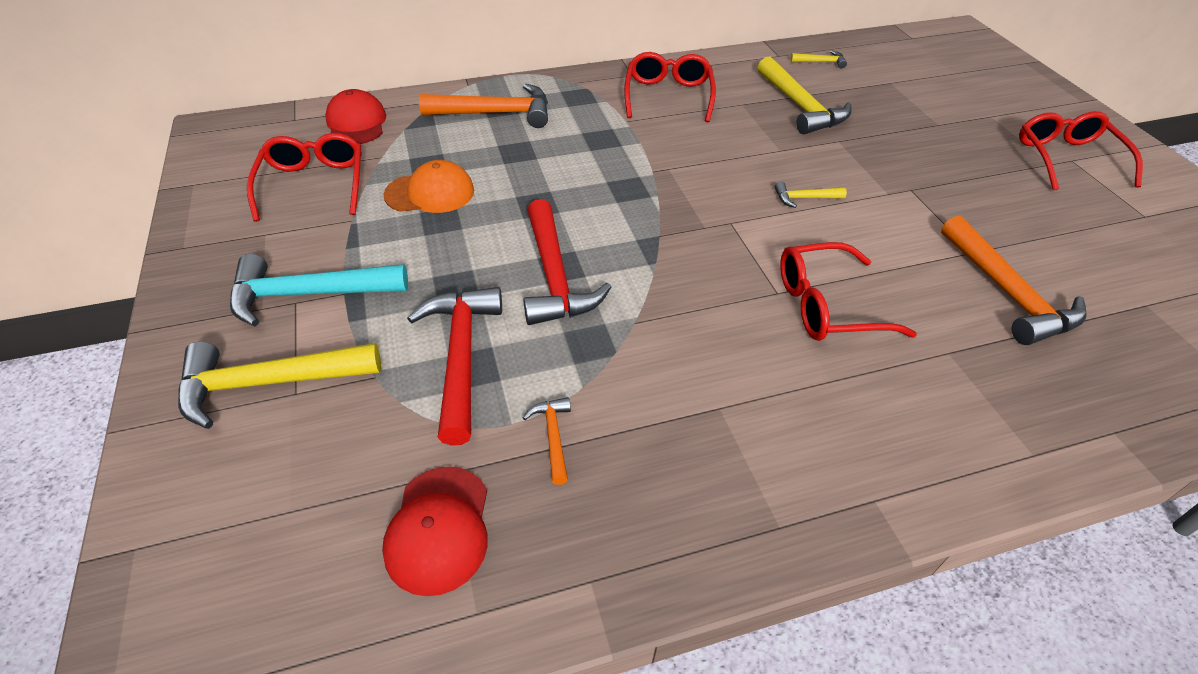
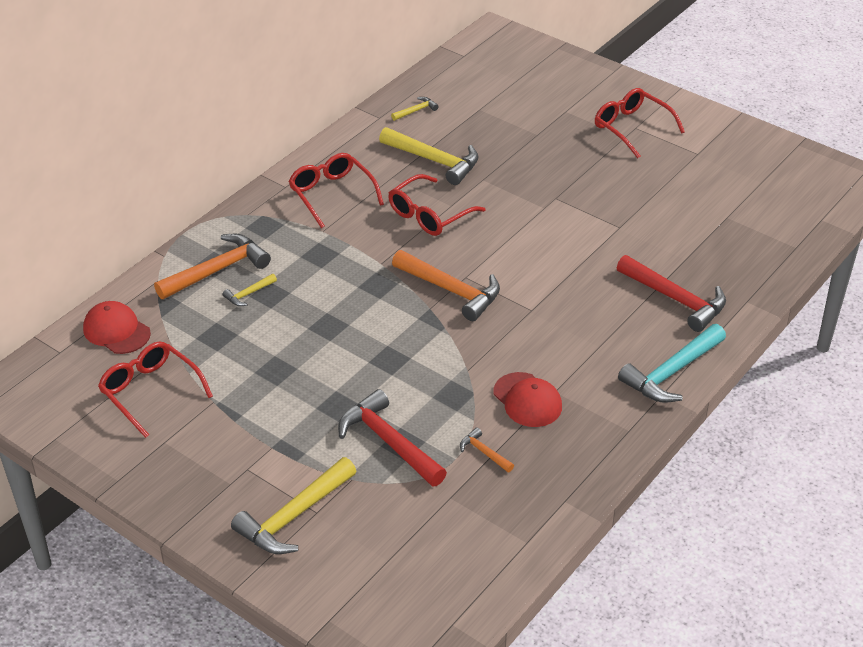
camera: 35 degrees left, 5 degrees down
turquoise hammer [230,254,408,327] -> turquoise hammer moved to [618,324,726,403]
red cap [382,467,488,596] -> red cap moved to [494,372,562,427]
orange cap [384,160,474,213] -> none
red hammer [524,199,611,325] -> red hammer moved to [617,255,726,332]
yellow hammer [774,182,847,208] -> yellow hammer moved to [222,274,277,306]
red glasses [780,242,917,341] -> red glasses moved to [388,174,485,236]
orange hammer [941,216,1087,345] -> orange hammer moved to [392,250,500,321]

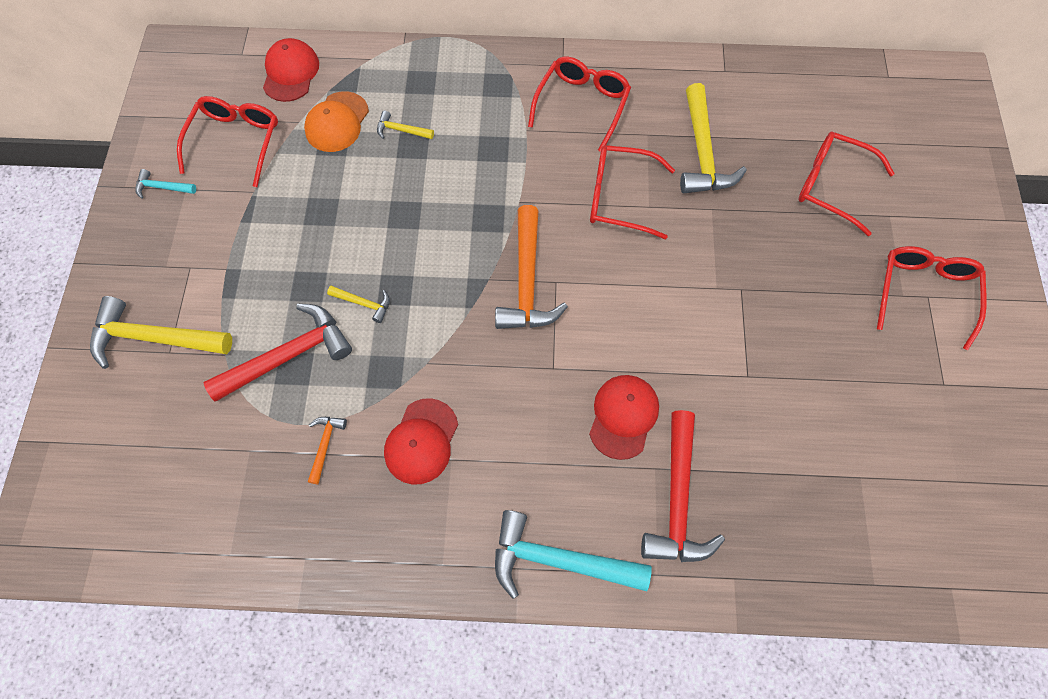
camera: 55 degrees right, 25 degrees up
orange hammer [154,234,271,299] -> none
red hammer [338,389,447,486] -> red hammer turned 45 degrees clockwise [204,304,352,402]
yellow hammer [391,97,439,121] -> yellow hammer moved to [327,286,390,323]
none -> turquoise hammer [135,169,196,199]
none -> orange cap [304,91,369,152]
none -> red cap [589,375,659,460]
none -> red glasses [798,131,895,236]

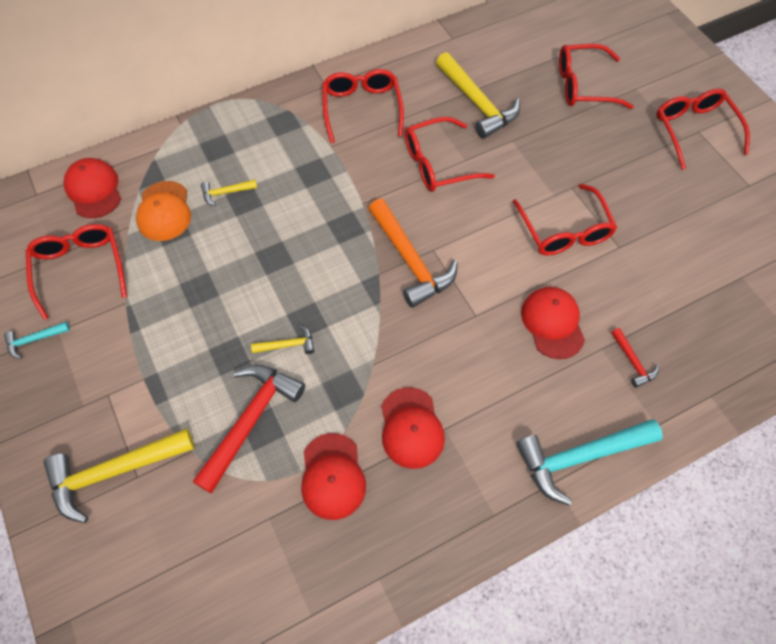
camera: 30 degrees left, 5 degrees down
orange hammer [308,417,347,484] -> red cap [301,433,366,520]
red hammer [641,410,725,562] -> red hammer [611,328,659,388], size x0.47
none -> red glasses [512,184,617,255]

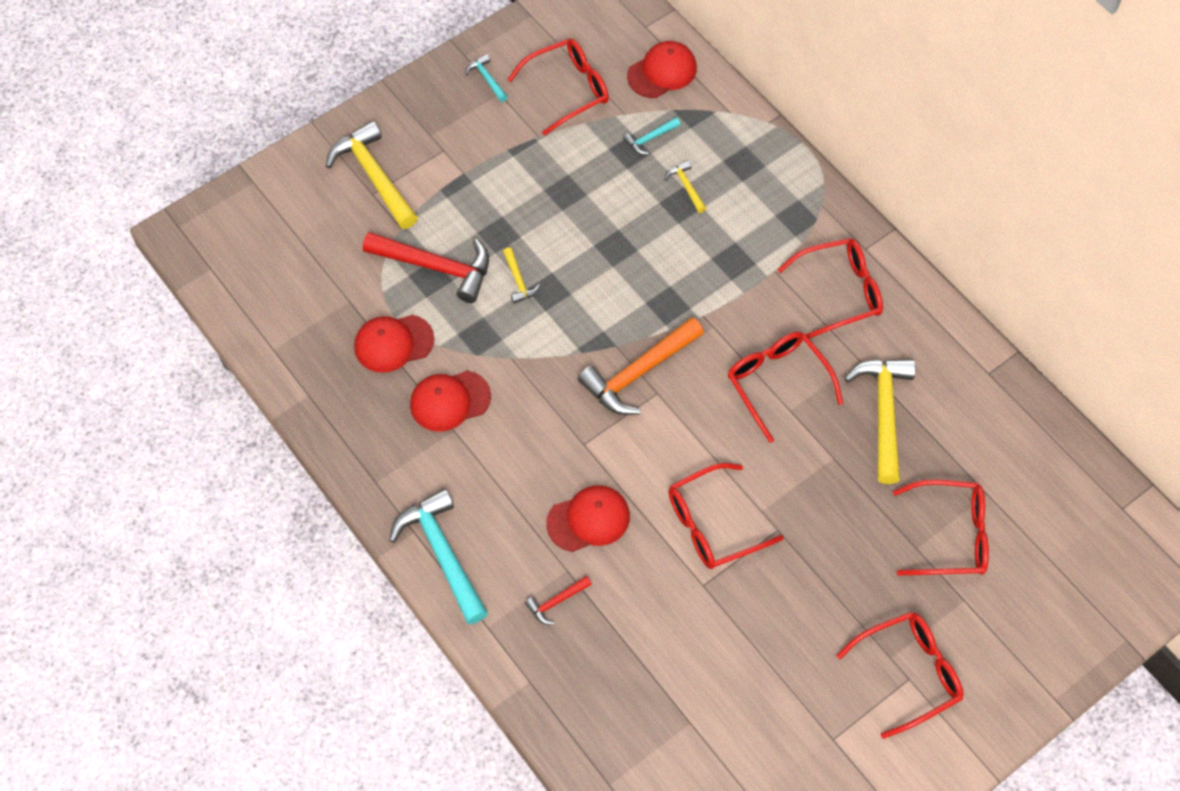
camera: 80 degrees right, 0 degrees up
orange cap [136,181,191,241] -> turquoise hammer [623,117,681,155]
yellow hammer [436,52,520,139] -> yellow hammer turned 135 degrees clockwise [844,359,916,484]
red glasses [559,44,634,109] -> red glasses turned 105 degrees clockwise [893,480,989,575]

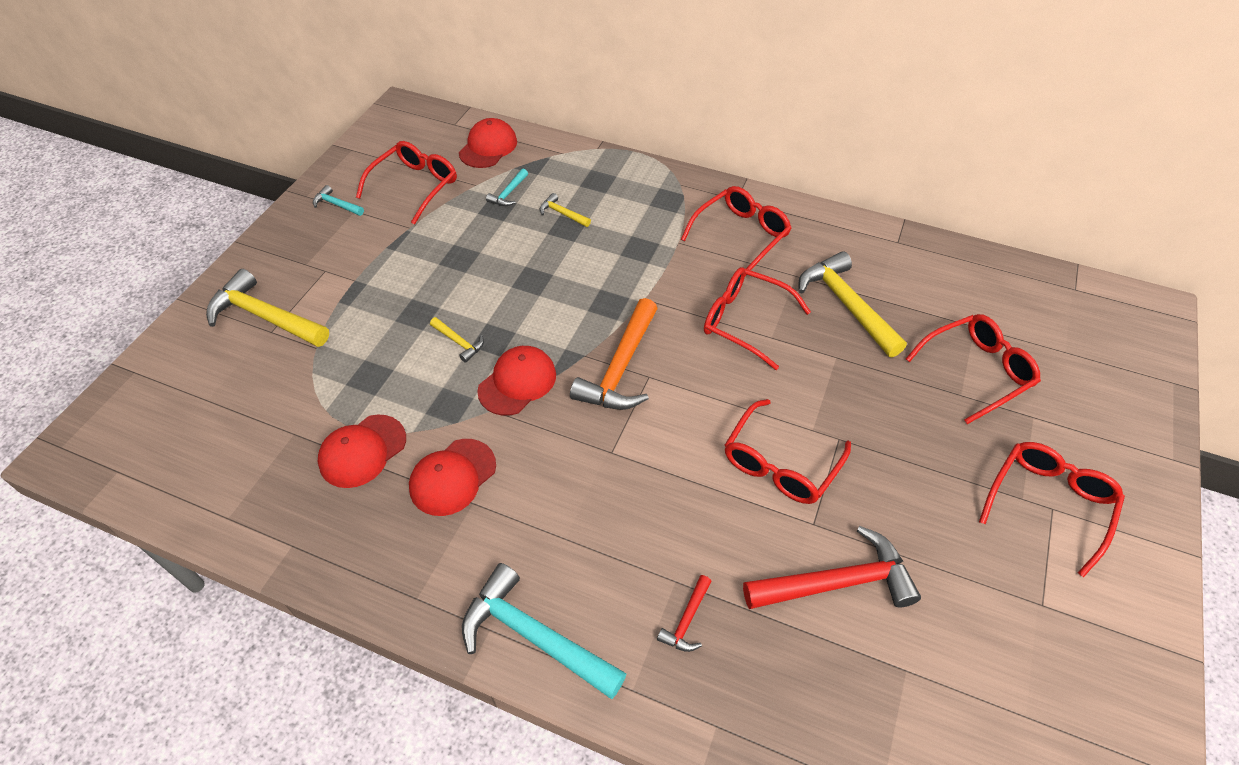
camera: 30 degrees left, 10 degrees down
red hammer [363,232,489,303] -> red hammer moved to [743,526,921,609]
red cap [546,485,630,552] -> red cap moved to [477,346,556,415]

